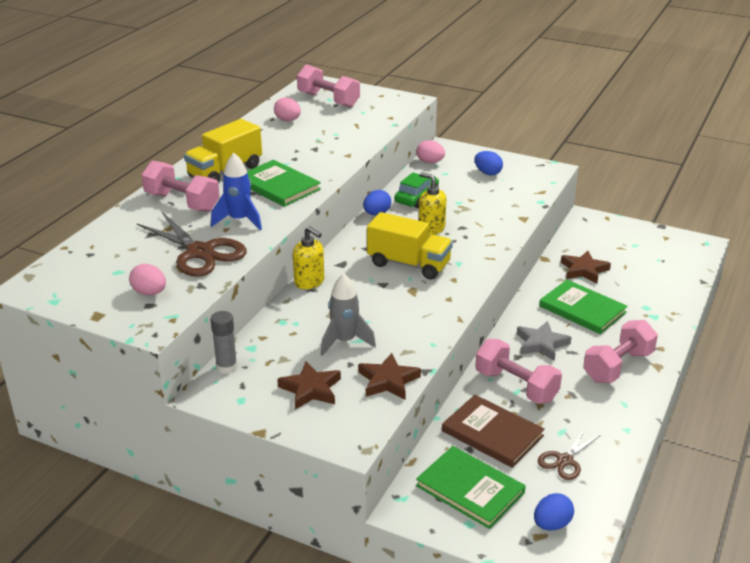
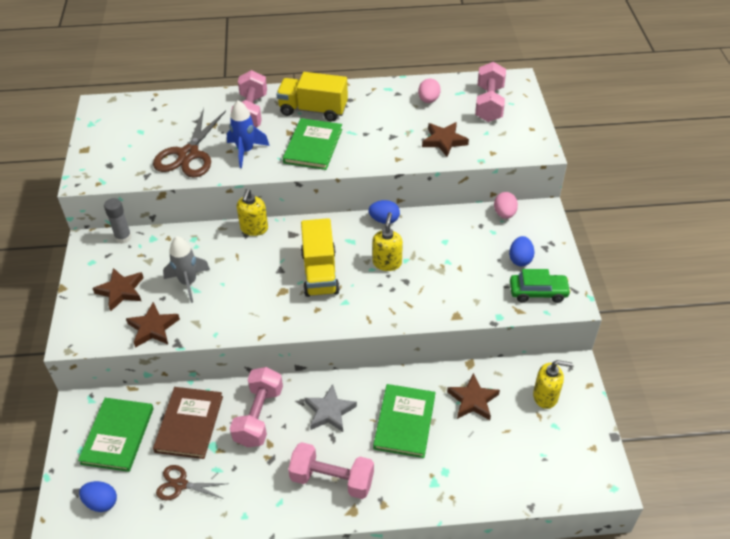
camera: 60 degrees right, 15 degrees up
pink egg [129,264,166,296] -> none
green car [395,172,439,208] -> green car moved to [510,269,571,303]
none -> brown star [422,122,469,157]
none -> yellow soap dispenser [533,360,573,409]

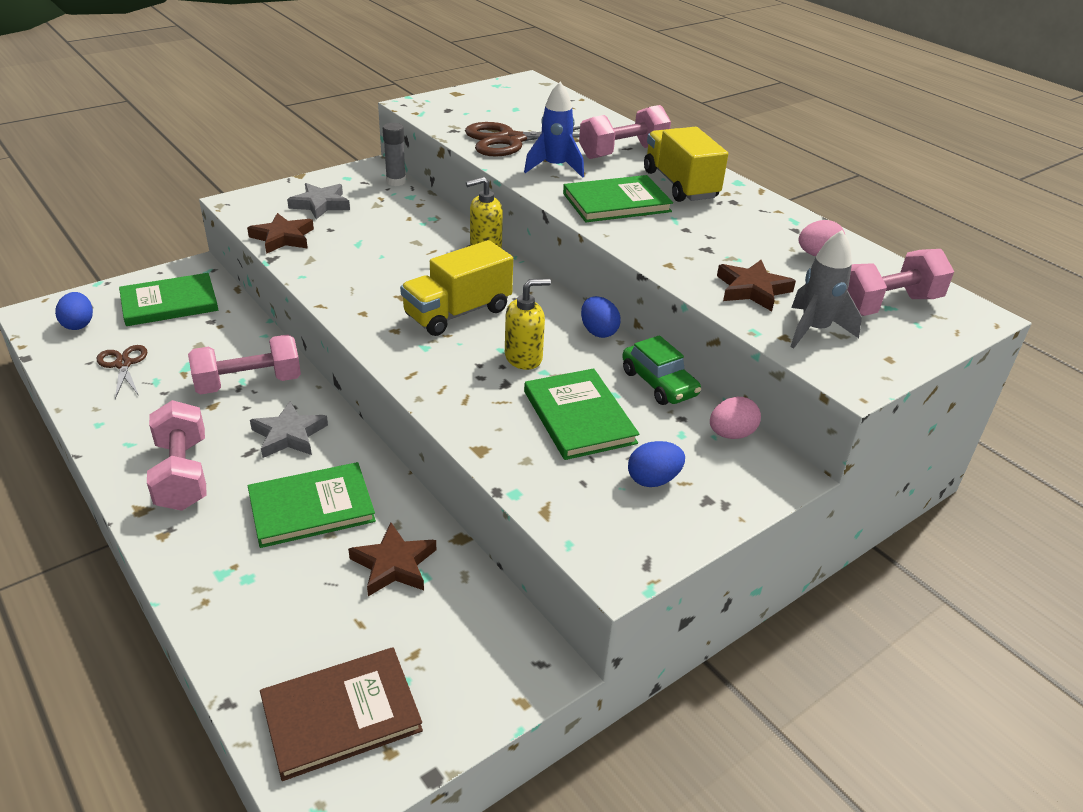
camera: 55 degrees right, 10 degrees down
brown star [92,268,144,311] -> grey star [287,183,350,219]
brown book [153,387,223,459] -> brown book moved to [260,647,423,781]
grey rocket [163,236,210,303] -> grey rocket moved to [790,230,862,348]
green car [510,269,571,303] -> green car moved to [622,335,701,405]
yellow soap dispenser [533,360,573,409] -> none
none -> green book [524,368,640,460]

